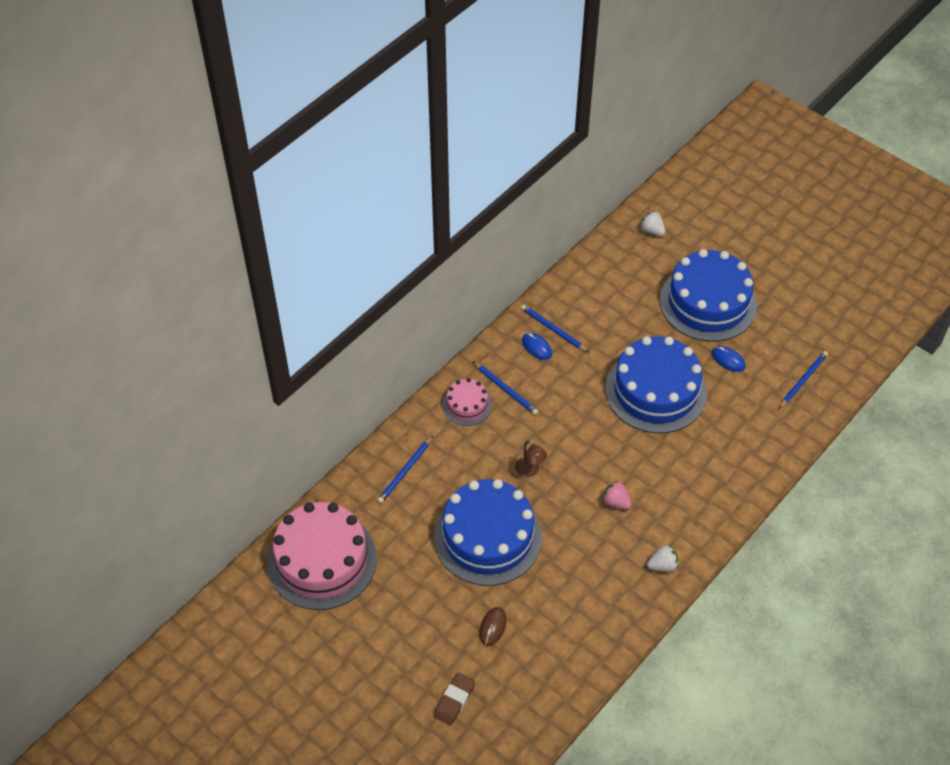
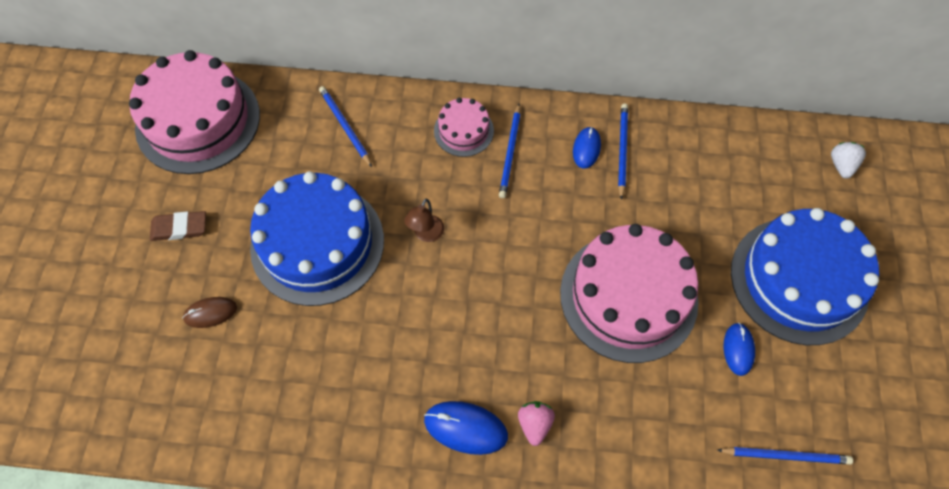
camera: 55 degrees right, 10 degrees up
blue pencil [377,436,433,503] -> blue pencil turned 60 degrees clockwise [319,86,372,167]
brown eraser [434,672,475,725] -> brown eraser moved to [150,211,206,241]
pink strawberry [602,481,632,509] -> pink strawberry moved to [518,401,555,446]
blue cake [606,336,707,433] -> pink cake [560,224,699,363]
white strawberry [647,545,678,572] -> none
none -> blue mouse [424,401,508,455]

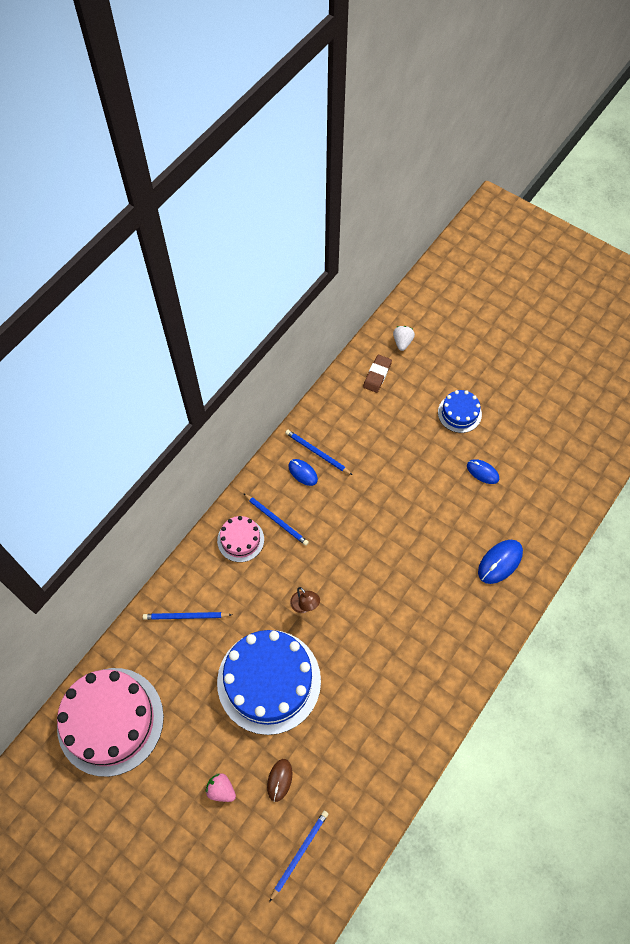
camera: 60 degrees left, 0 degrees up
brown eraser [150,211,206,241] -> brown eraser moved to [363,355,392,393]
blue mouse [424,401,508,455] -> blue mouse moved to [478,540,523,584]
pink strawberry [518,401,555,446] -> pink strawberry moved to [205,773,236,802]
pink cake [560,224,699,363] -> none
blue pencil [717,447,853,465] -> blue pencil moved to [269,811,328,902]
blue cake [731,208,879,345] -> blue cake [438,390,482,433], size x0.49
white strawberry [831,142,866,179] -> white strawberry turned 60 degrees clockwise [393,326,415,351]

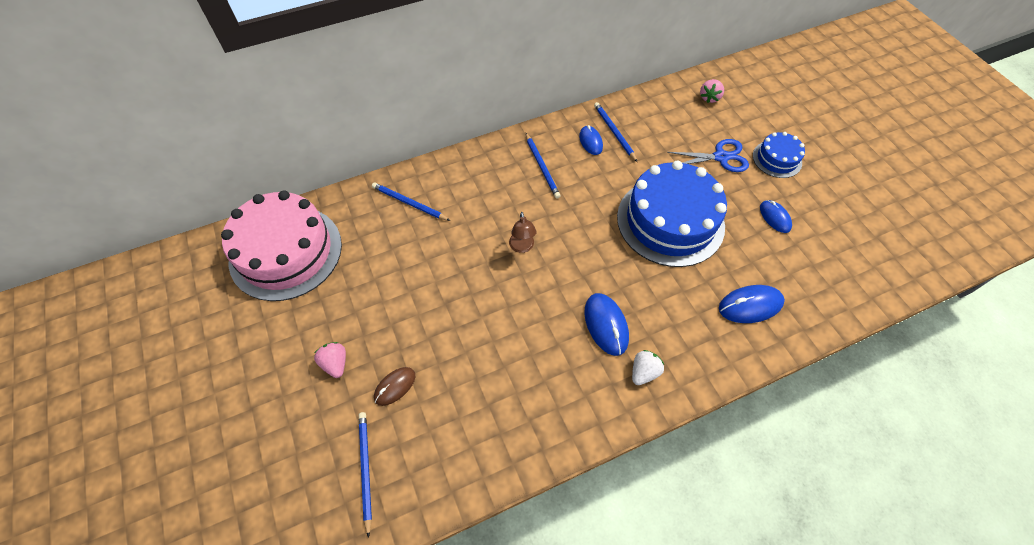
camera: 30 degrees right, 5 degrees down
pink cake [217,516,264,562] -> none
blue cake [217,630,321,735] -> blue cake moved to [617,160,727,267]
blue pencil [269,811,328,902] -> blue pencil turned 75 degrees counterclockwise [359,412,372,538]
brown eraser [363,355,392,393] -> pink strawberry [700,79,724,103]
white strawberry [393,326,415,351] -> white strawberry moved to [632,350,664,385]
none -> blue mouse [584,293,629,356]
none -> blue scissors [667,139,749,172]

